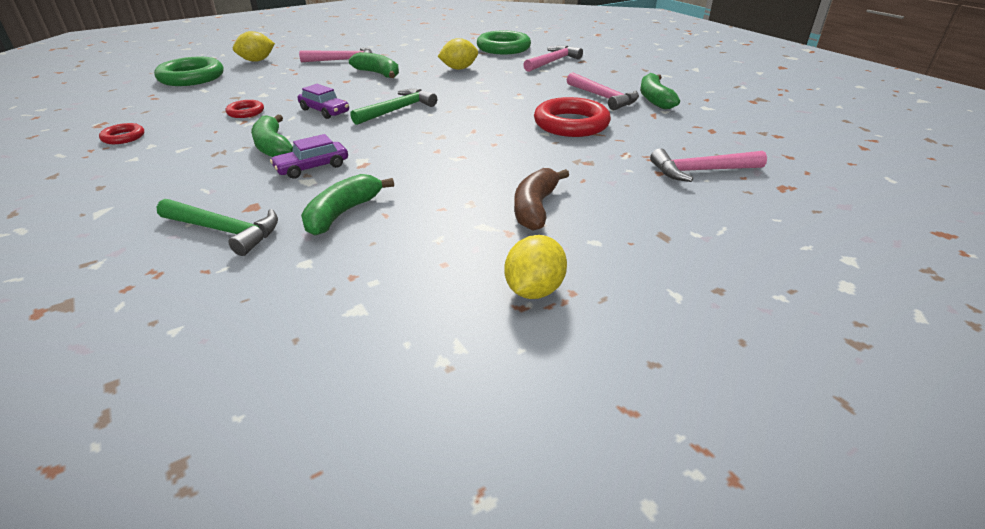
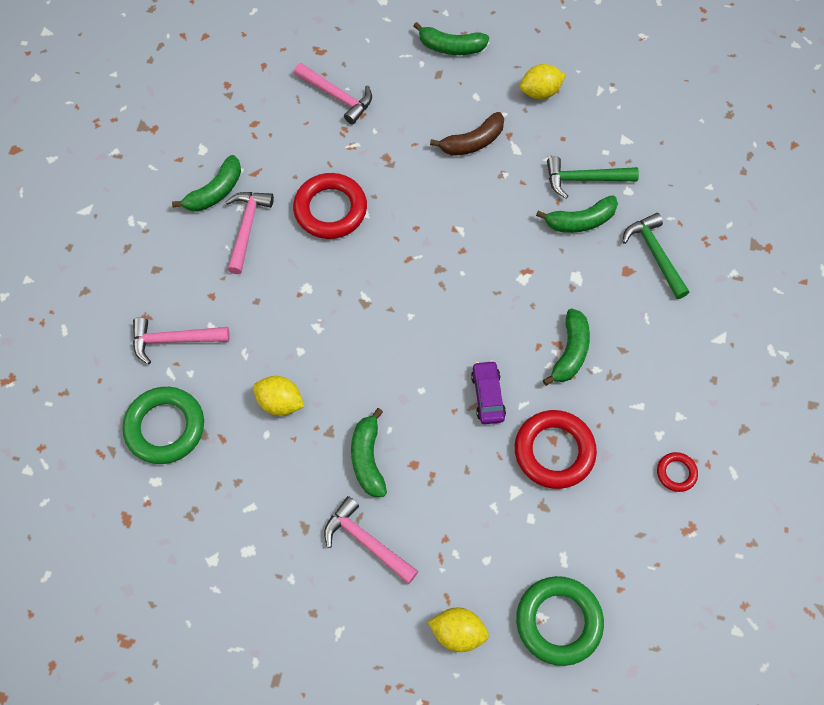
camera: 135 degrees left, 30 degrees up
red ring [226,100,264,118] -> red ring [515,410,597,489], size x2.01
purple car [270,134,348,179] -> none
green hammer [350,89,437,125] -> green hammer moved to [547,156,639,199]
none -> green banana [414,22,489,55]

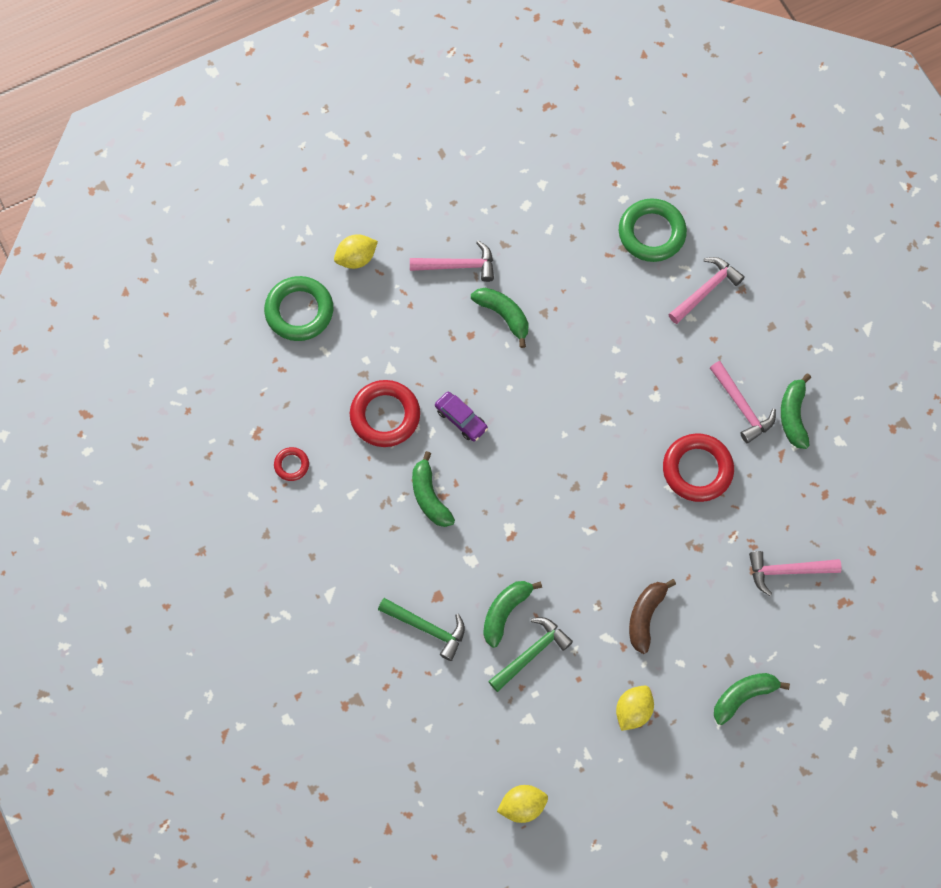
camera: 140 degrees right, 5 degrees up
yellow lemon [253,376,304,416] -> yellow lemon moved to [497,785,548,823]

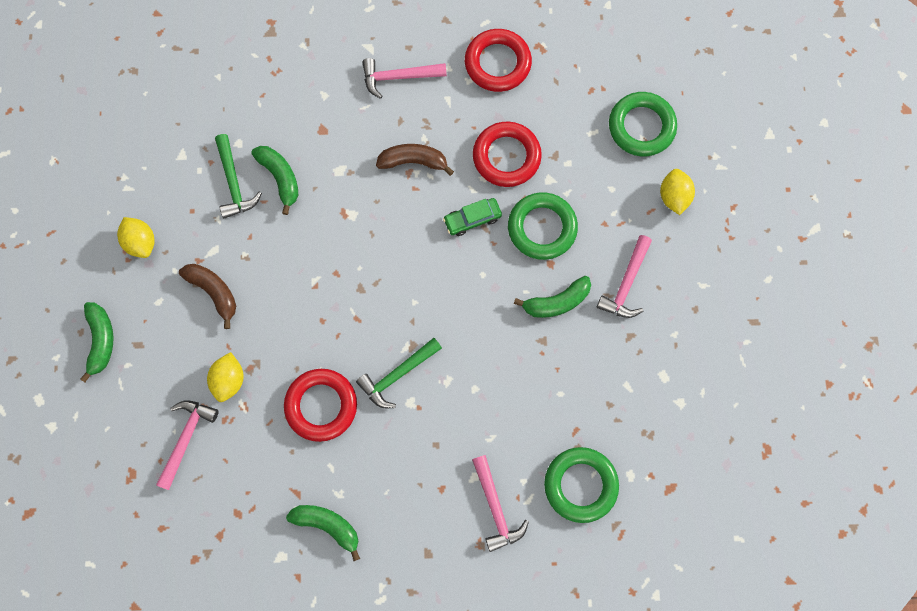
camera: 115 degrees right, 5 degrees up
red ring [274,447,309,481] -> red ring [465,29,532,92], size x2.01
green hammer [378,598,465,661] -> green hammer moved to [356,338,442,408]
green banana [412,451,455,527] -> brown banana [376,144,454,176]
purple car [435,391,488,441] -> green car [443,198,502,236]
yellow lemon [497,785,548,823] -> yellow lemon moved to [207,352,243,402]
pink hammer [710,361,776,443] -> pink hammer moved to [362,58,447,99]
none -> green ring [508,192,578,260]

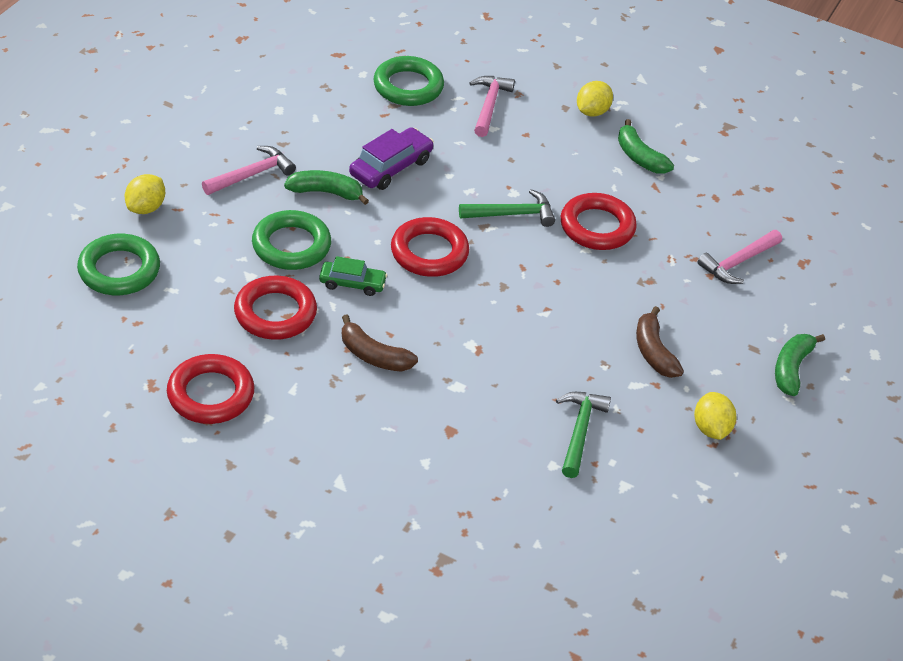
camera: 155 degrees left, 30 degrees down
yellow lemon [207,352,243,402] -> yellow lemon moved to [577,81,613,117]
green banana [251,146,298,215] -> none
pink hammer [362,58,447,99] -> none
none -> purple car [349,127,434,190]
none -> red ring [391,217,469,277]

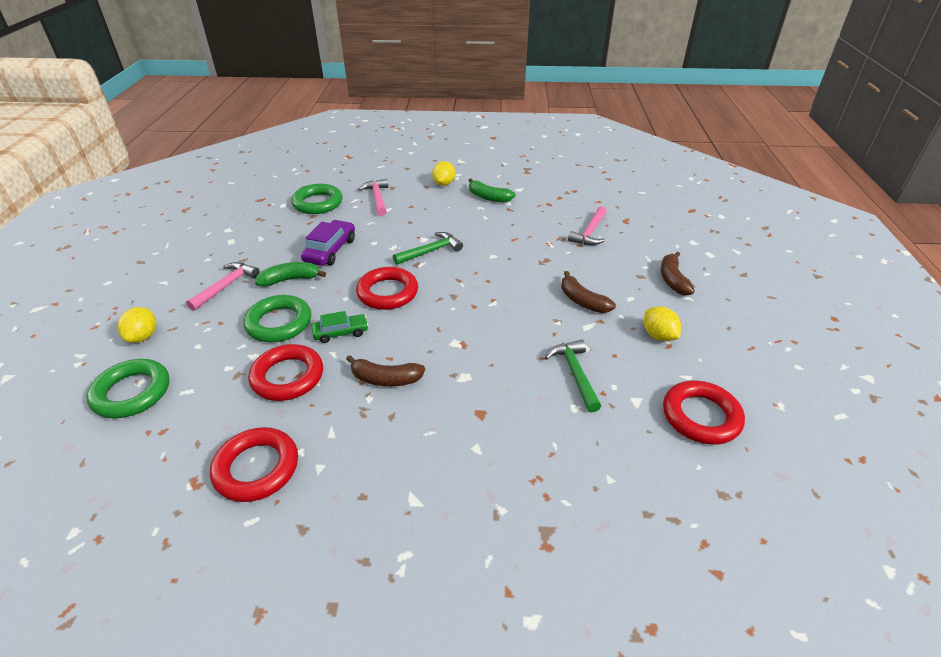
camera: 20 degrees left, 5 degrees down
red ring [561,193,637,250] -> red ring moved to [663,381,745,445]
green banana [775,334,825,396] -> brown banana [661,252,695,296]

